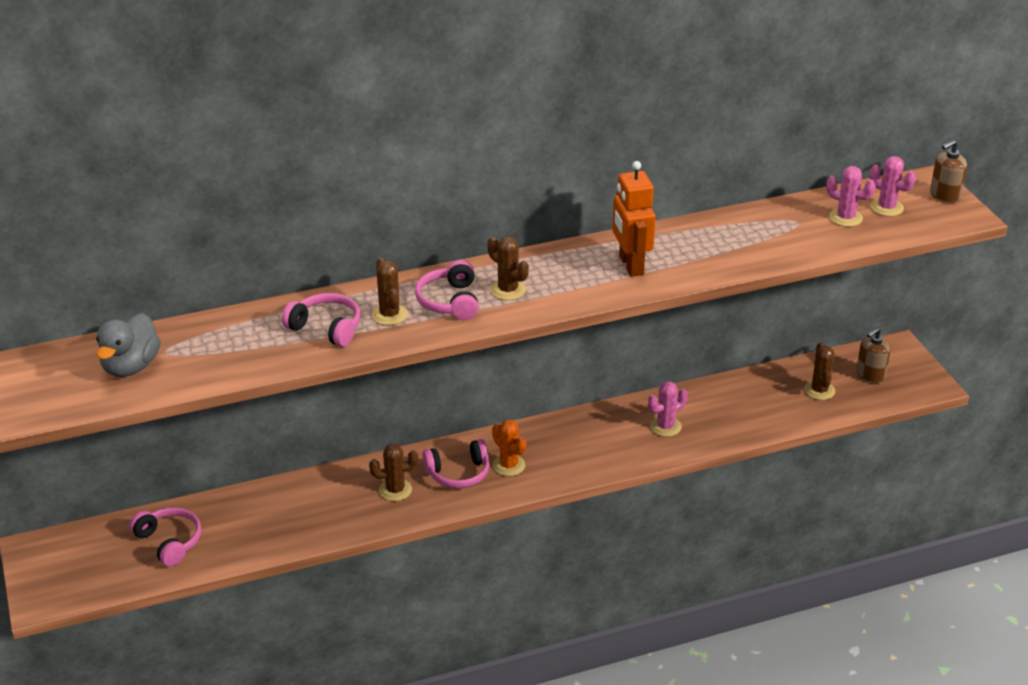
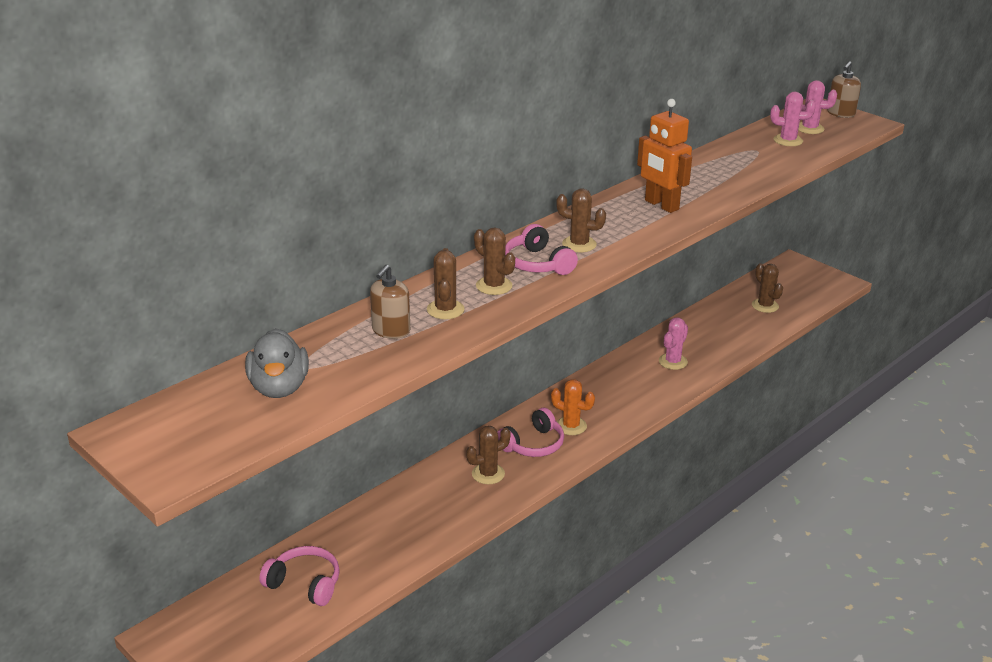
camera: 25 degrees left, 5 degrees down
pink headphones [282,293,360,347] -> brown cactus [427,248,465,319]
brown soap dispenser [856,328,890,383] -> brown soap dispenser moved to [370,265,410,339]

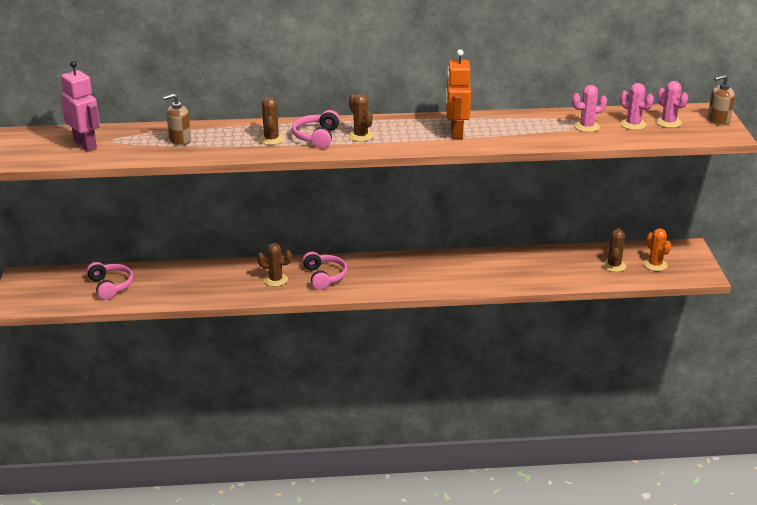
camera: 40 degrees right, 0 degrees up
grey duck [245,328,309,398] -> pink robot [61,61,100,152]
brown cactus [427,248,465,319] -> none
pink headphones [497,408,564,457] -> pink headphones turned 105 degrees counterclockwise [302,252,347,290]
orange cactus [551,379,595,435] -> orange cactus moved to [643,228,671,271]
pink cactus [659,317,688,370] -> pink cactus moved to [572,85,607,132]

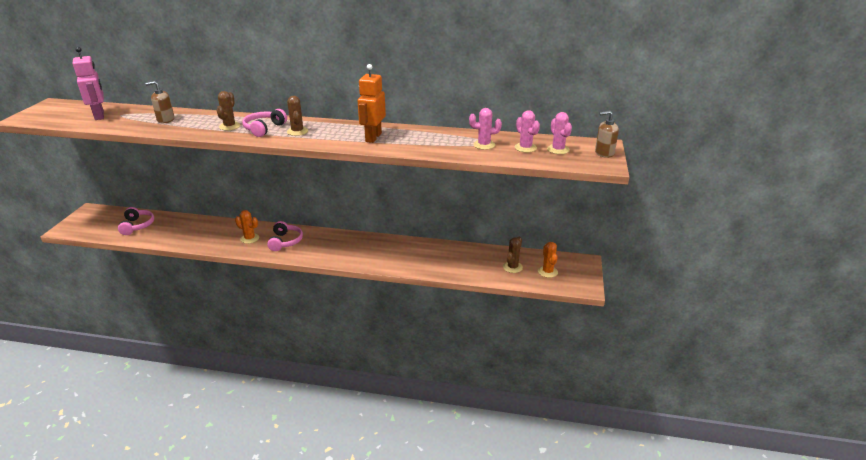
camera: 15 degrees right, 0 degrees up
brown cactus [257,243,292,286] -> orange cactus [235,210,259,244]

